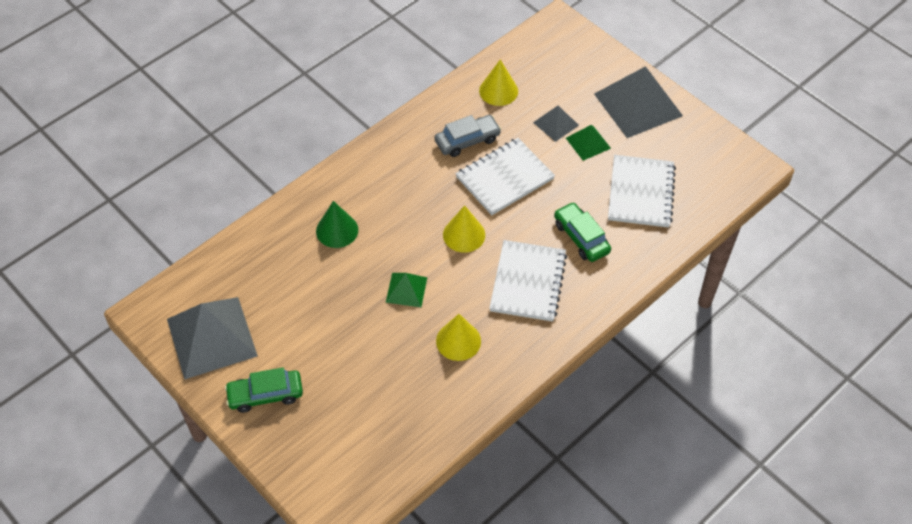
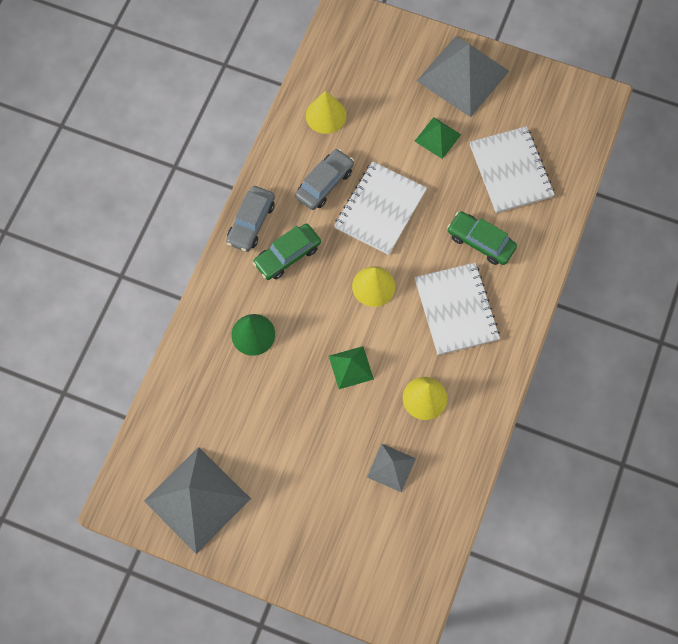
camera: 25 degrees left, 15 degrees up
green car [225,367,303,413] -> green car moved to [253,224,321,280]
grey pyramid [533,106,579,142] -> grey pyramid moved to [367,444,416,492]
none -> grey car [226,186,275,252]

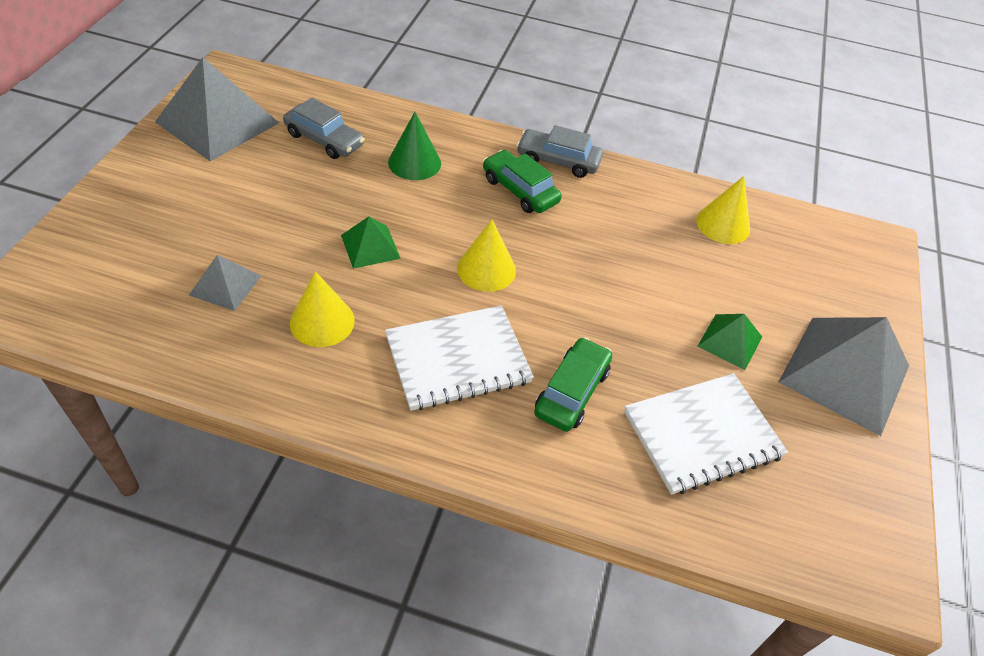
camera: 80 degrees right, 20 degrees down
grey car [295,149,354,210] -> grey car moved to [283,98,365,159]
white notebook [334,161,427,255] -> none

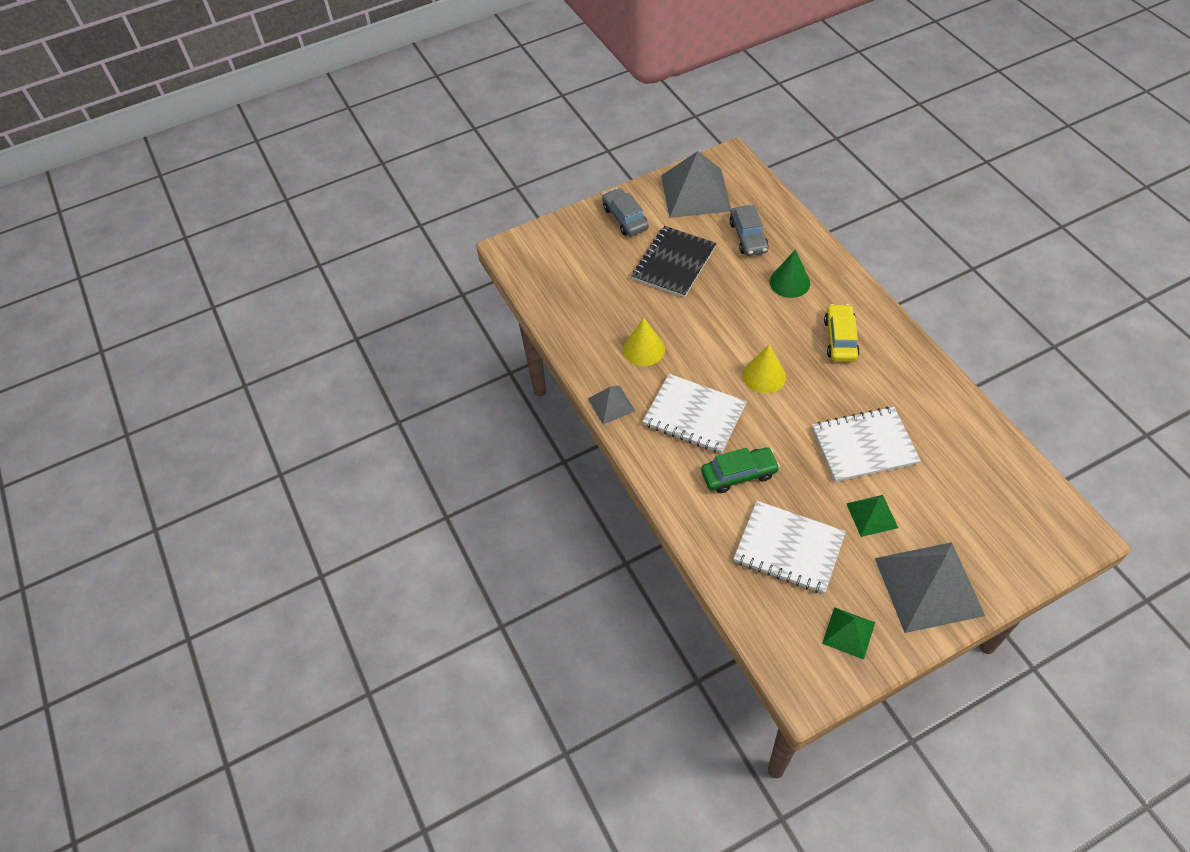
camera: 55 degrees right, 5 degrees up
grey pyramid [189,255,261,311] -> grey pyramid moved to [588,385,635,425]
green pyramid [341,217,401,269] -> green pyramid moved to [822,607,875,660]
green car [483,150,562,213] -> yellow car [824,304,860,362]
grey car [517,125,603,178] -> grey car moved to [602,188,649,236]
yellow cone [696,176,750,244] -> none
none -> black notebook [632,226,717,298]
none -> white notebook [812,406,921,482]

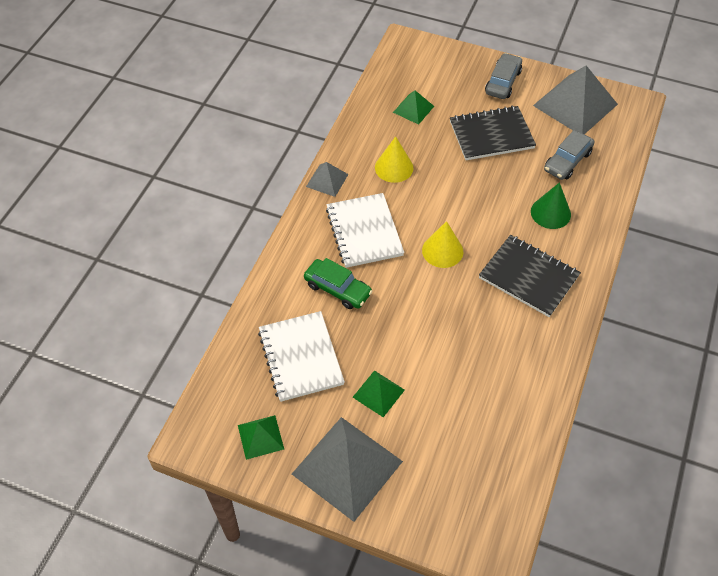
camera: 45 degrees right, 0 degrees up
white notebook [812,406,921,482] -> none
yellow car [824,304,860,362] -> black notebook [479,235,581,317]
none -> green pyramid [393,90,434,125]

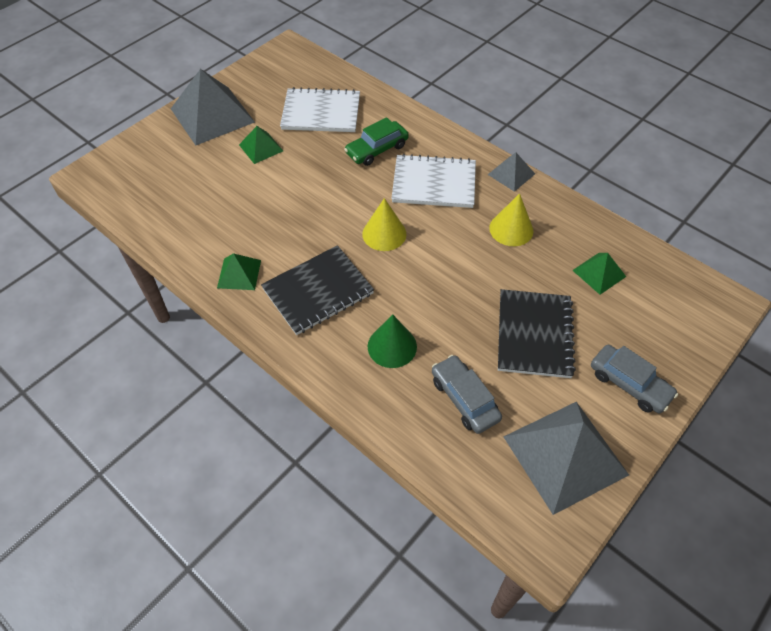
camera: 110 degrees right, 0 degrees up
green pyramid [238,415,284,460] -> green pyramid moved to [217,253,261,290]

